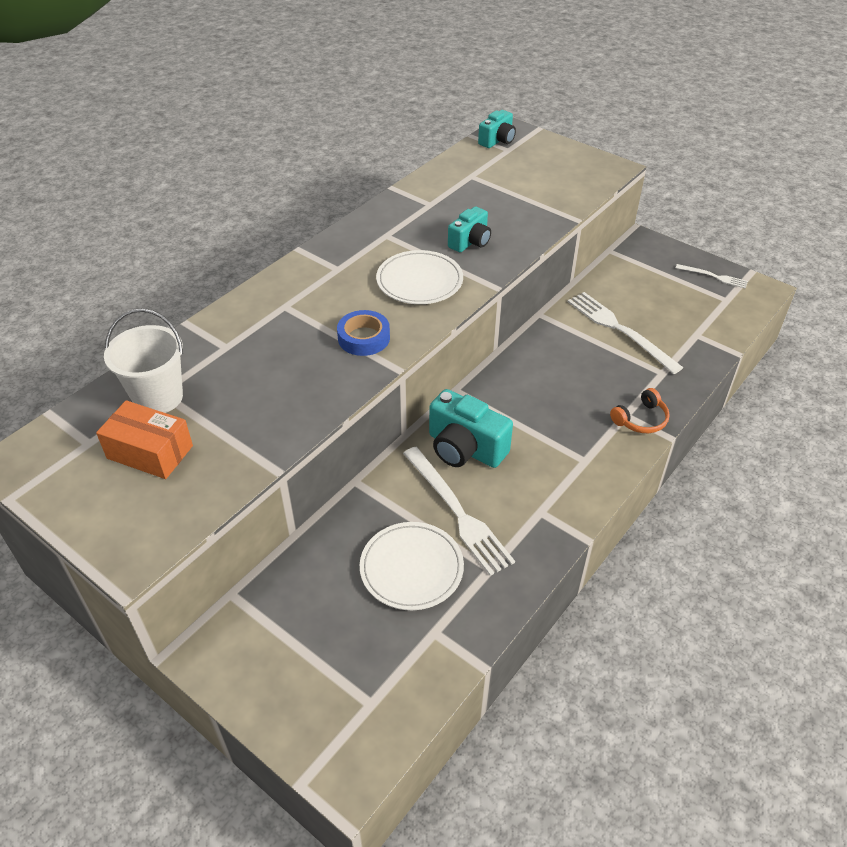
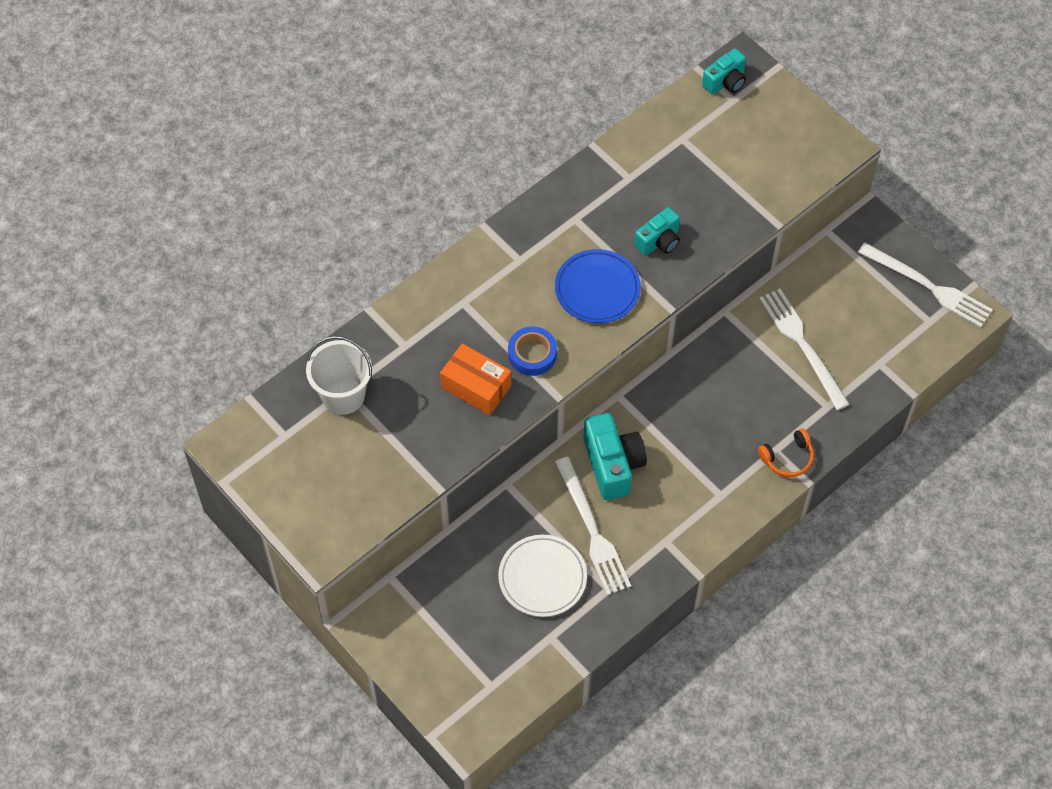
camera: 10 degrees right, 15 degrees up
orange box [96,400,193,479] -> orange box moved to [440,344,511,415]
white plate [376,250,463,304] -> blue plate [555,249,641,323]
turquoise camera [429,389,513,468] -> turquoise camera turned 150 degrees counterclockwise [583,413,647,500]
white fork [676,264,748,289] -> white fork [858,242,993,328], size x1.87

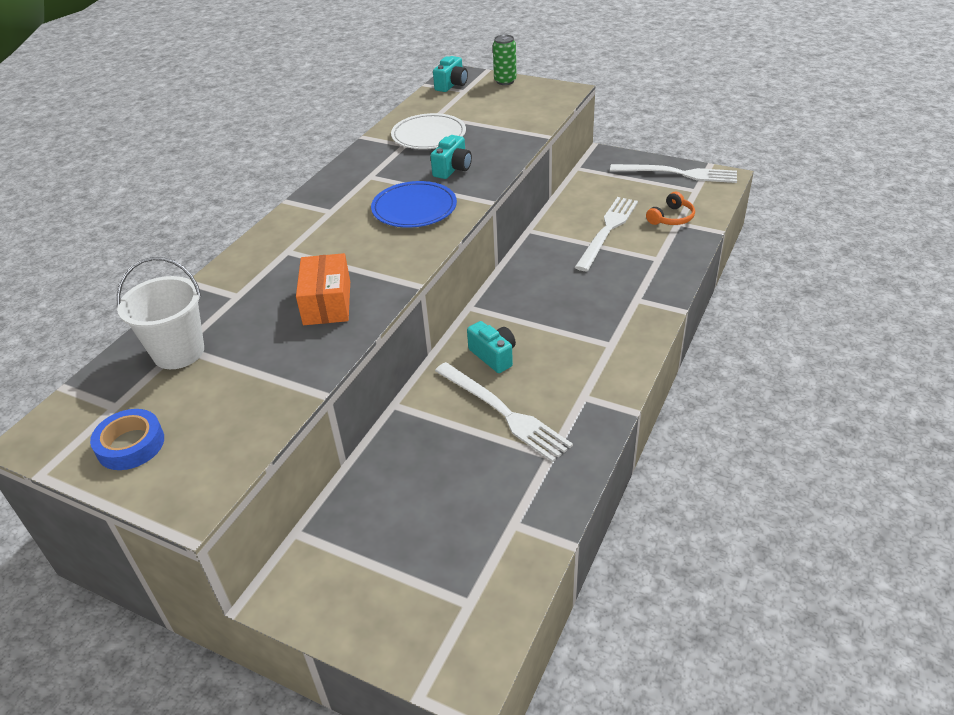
camera: 20 degrees left, 20 degrees down
orange box [440,344,511,415] -> orange box turned 75 degrees clockwise [296,253,350,325]
white plate [498,535,587,617] -> white plate moved to [391,113,466,149]
blue tape [508,326,557,376] -> blue tape moved to [90,409,164,470]
turquoise camera [583,413,647,500] -> turquoise camera [467,321,516,373], size x0.63
orange headphones [758,429,814,477] -> orange headphones moved to [646,192,695,225]
white fork [759,289,850,410] -> white fork turned 75 degrees clockwise [575,197,638,271]
none -> green can [493,34,517,85]

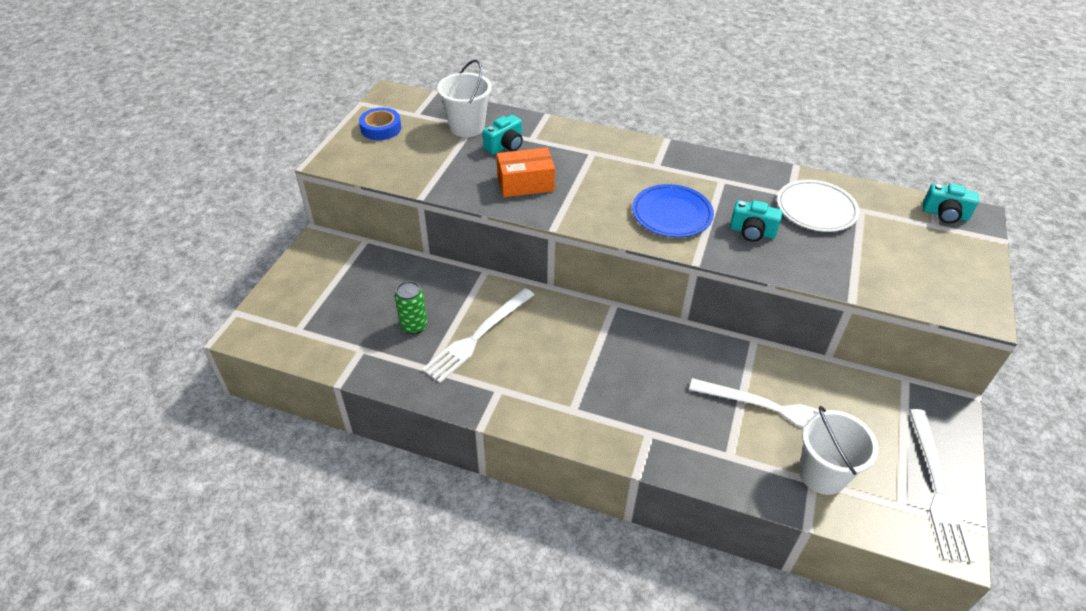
camera: 80 degrees right, 5 degrees up
turquoise camera [467,321,516,373] -> turquoise camera moved to [483,115,523,155]
green can [493,34,517,85] -> green can moved to [395,281,427,334]
orange headphones [646,192,695,225] -> white bucket [799,406,878,495]

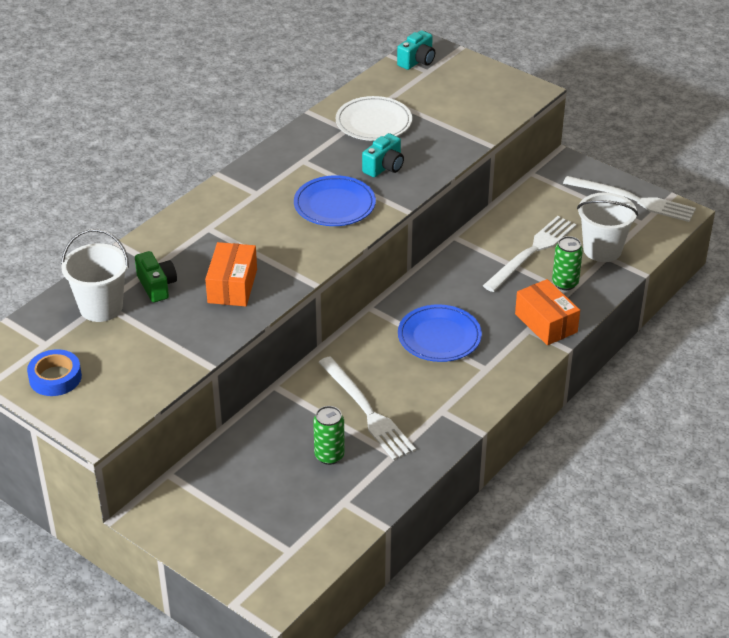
camera: 70 degrees left, 5 degrees down
turquoise camera [483,115,523,155] -> green camera [135,251,177,302]
none -> blue plate [398,304,482,362]
none -> orange box [515,279,580,345]
none -> green can [552,236,583,290]

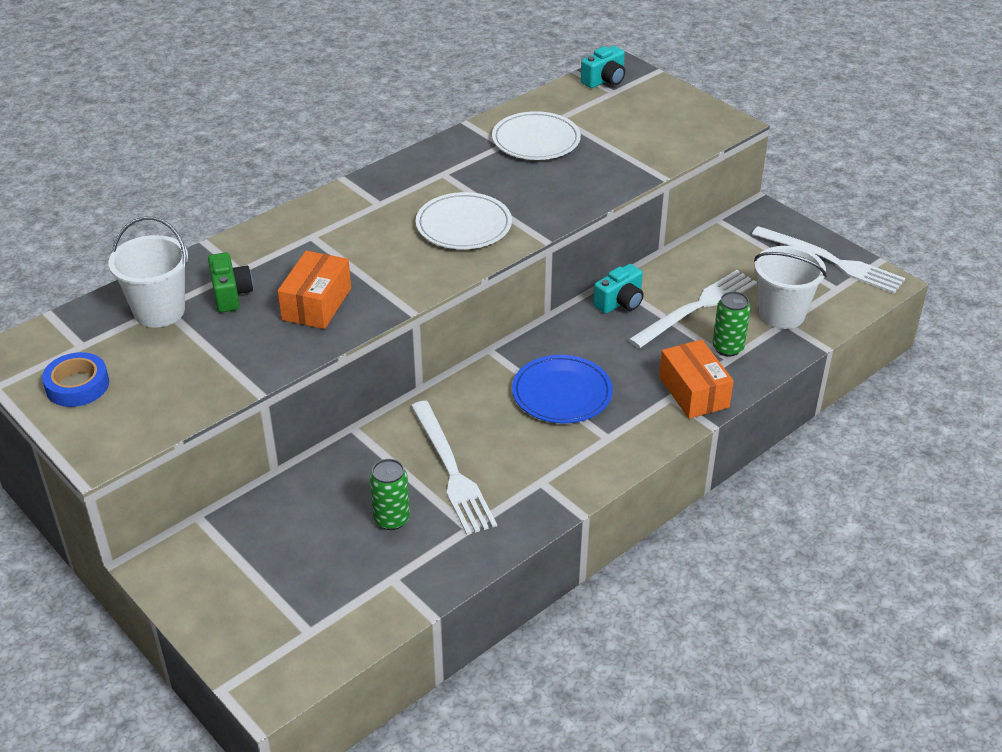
camera: 10 degrees right, 0 degrees up
blue plate [294,175,376,226] -> white plate [416,192,512,249]
turquoise camera [362,133,404,177] -> turquoise camera moved to [593,264,644,314]

